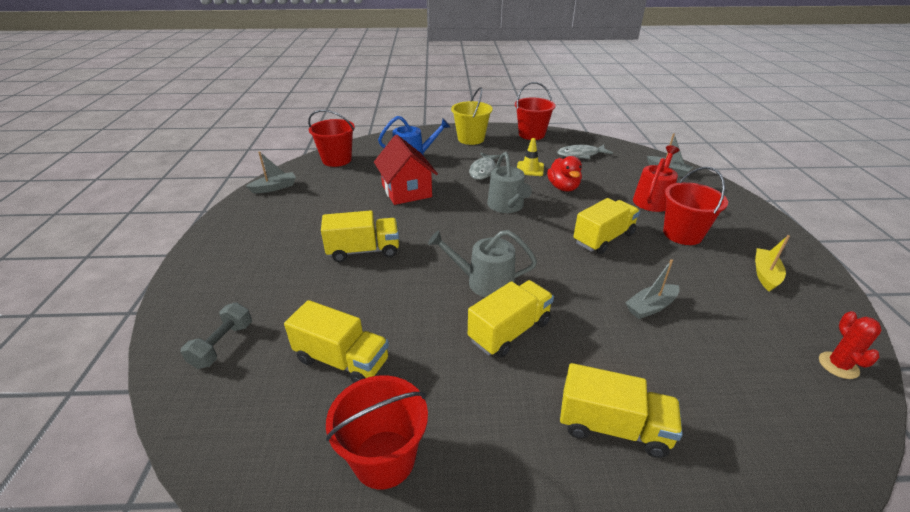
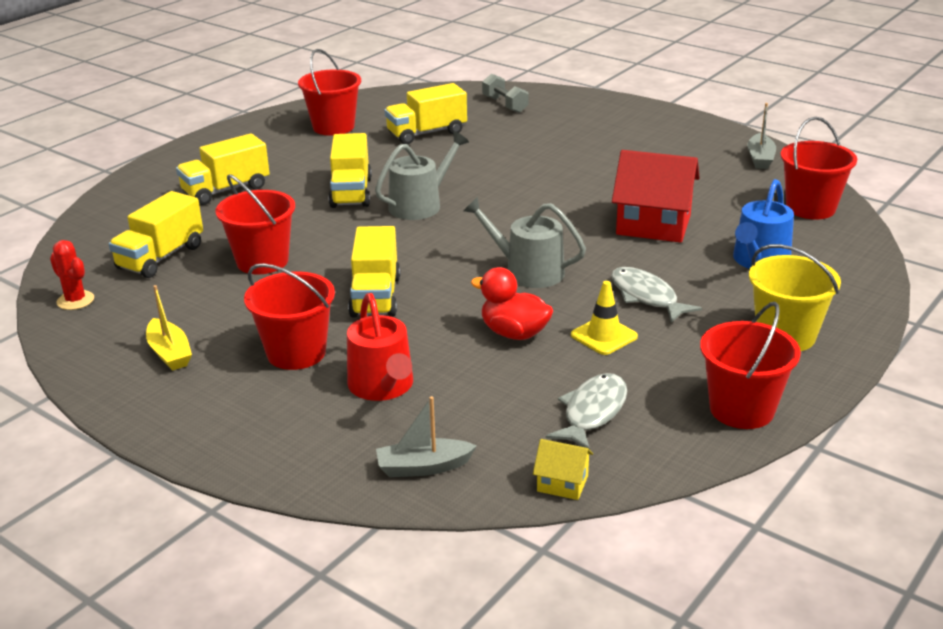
camera: 130 degrees right, 5 degrees down
yellow truck [321,211,399,262] -> yellow truck moved to [109,191,203,278]
grey boat [625,259,680,319] -> red bucket [215,174,295,274]
none -> yellow house [533,439,593,500]

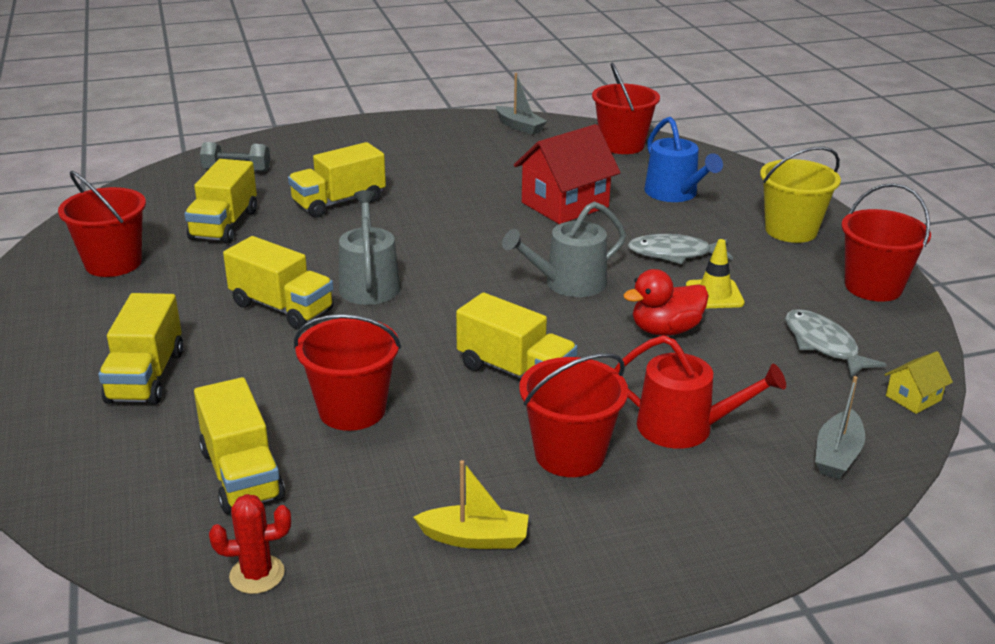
camera: 55 degrees left, 0 degrees up
none -> yellow truck [288,142,386,218]

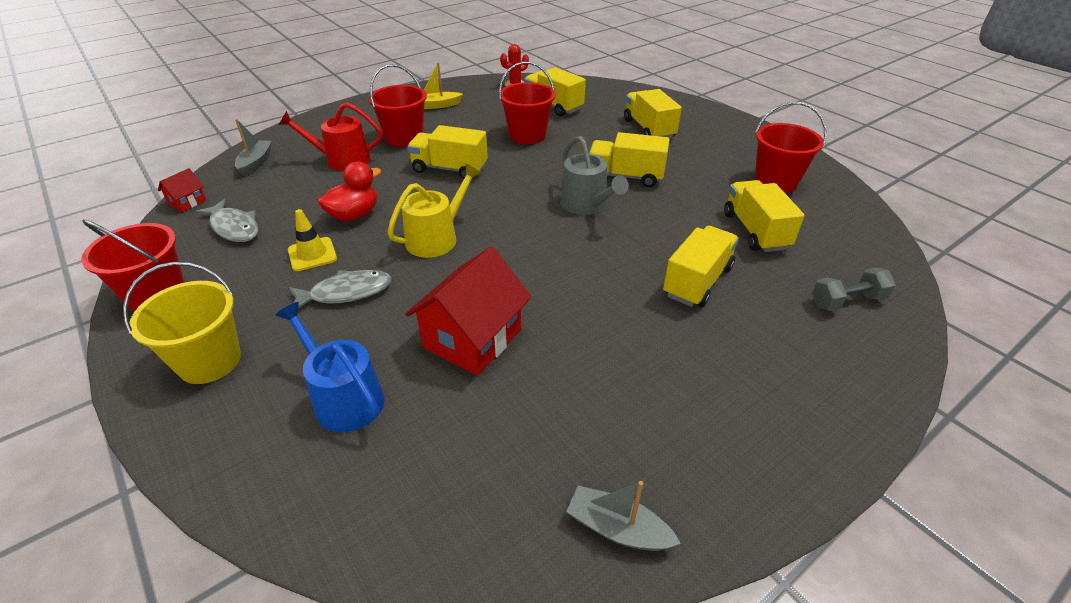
camera: 160 degrees right, 10 degrees up
grey watering can [502,201,626,297] -> yellow watering can [387,164,481,258]
red bucket [592,62,660,154] -> none
yellow house [884,351,953,414] -> red house [158,168,206,212]

